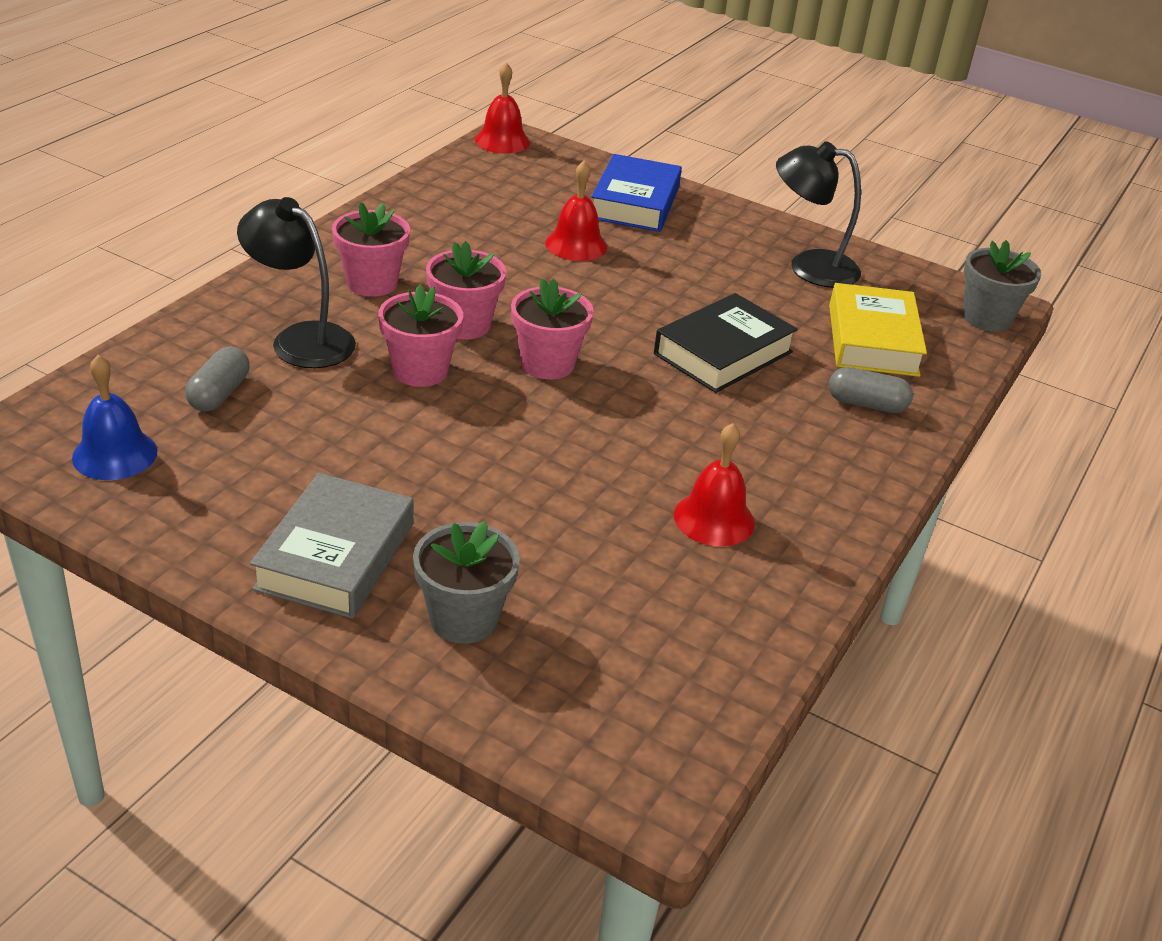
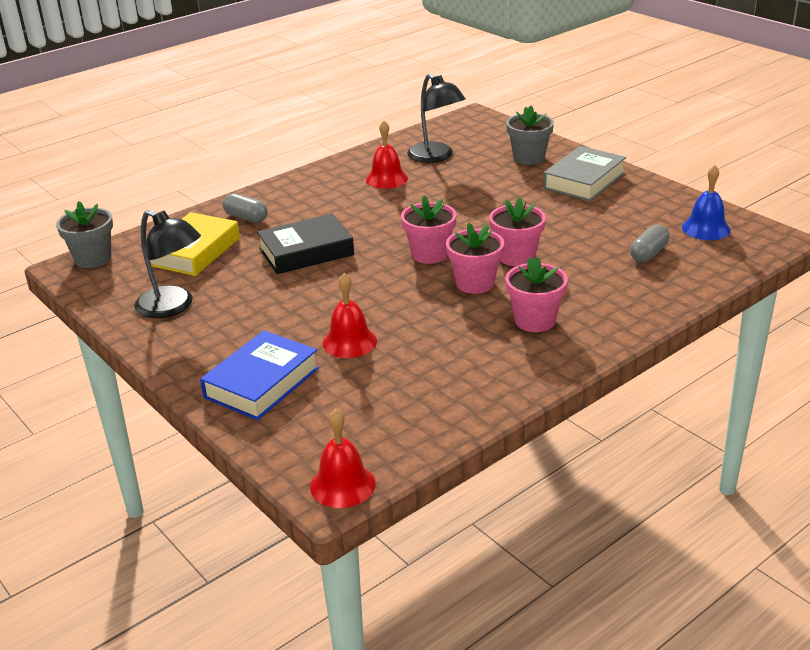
camera: 155 degrees left, 5 degrees down
black lamp [237,197,356,368] -> black lamp moved to [407,73,466,163]

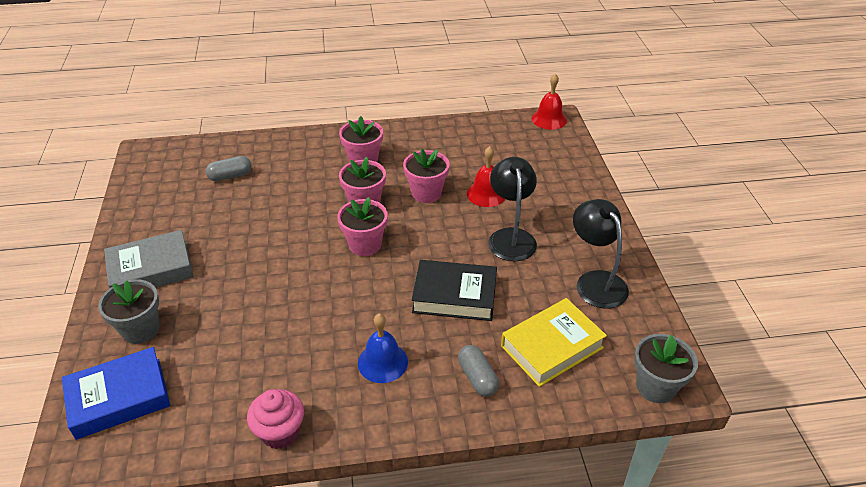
camera: 150 degrees left, 10 degrees up
blue book [200,330,319,420] -> blue book moved to [62,347,170,440]
red bell [366,121,408,189] -> none
black lamp [407,73,466,163] -> black lamp moved to [488,157,537,262]
pink flower pot [489,197,546,266] -> pink flower pot moved to [403,149,450,203]
blue bell [682,165,731,240] -> blue bell moved to [358,314,408,383]
none -> pink cupcake [247,389,304,449]

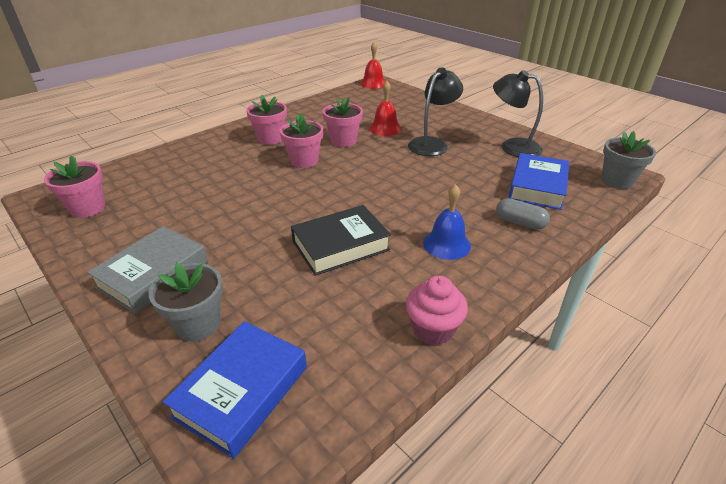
camera: 35 degrees left, 5 degrees down
grey capsule [206,156,252,181] -> none
pink flower pot [337,197,388,256] -> pink flower pot moved to [44,156,105,218]
black book [412,260,497,321] -> black book moved to [291,205,391,276]
black lamp [488,157,537,262] -> black lamp turned 75 degrees clockwise [408,67,463,156]
yellow book [501,298,607,387] -> blue book [508,153,569,210]

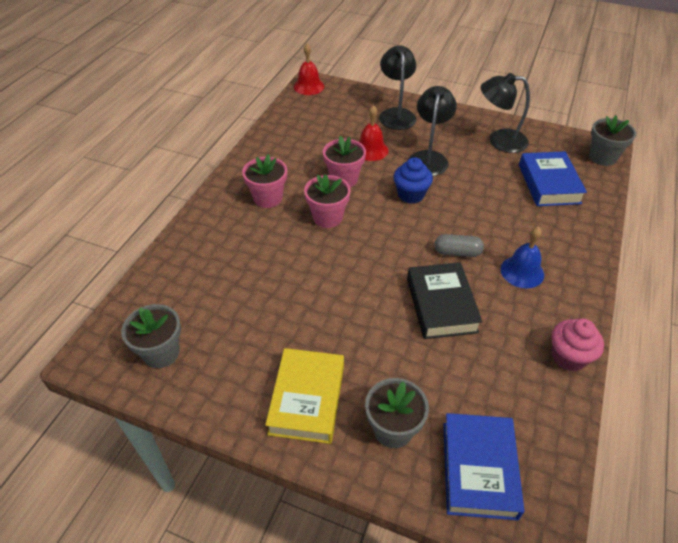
camera: 25 degrees left, 10 degrees up
pink flower pot [44,156,105,218] -> grey flower pot [121,304,181,368]
grey book [87,226,208,314] -> yellow book [265,348,344,444]
black book [291,205,391,276] -> black book turned 45 degrees counterclockwise [407,262,483,339]
grey capsule [496,198,550,230] -> grey capsule moved to [435,234,484,257]
none -> black lamp [379,45,416,130]
none -> blue cupcake [393,157,433,204]

